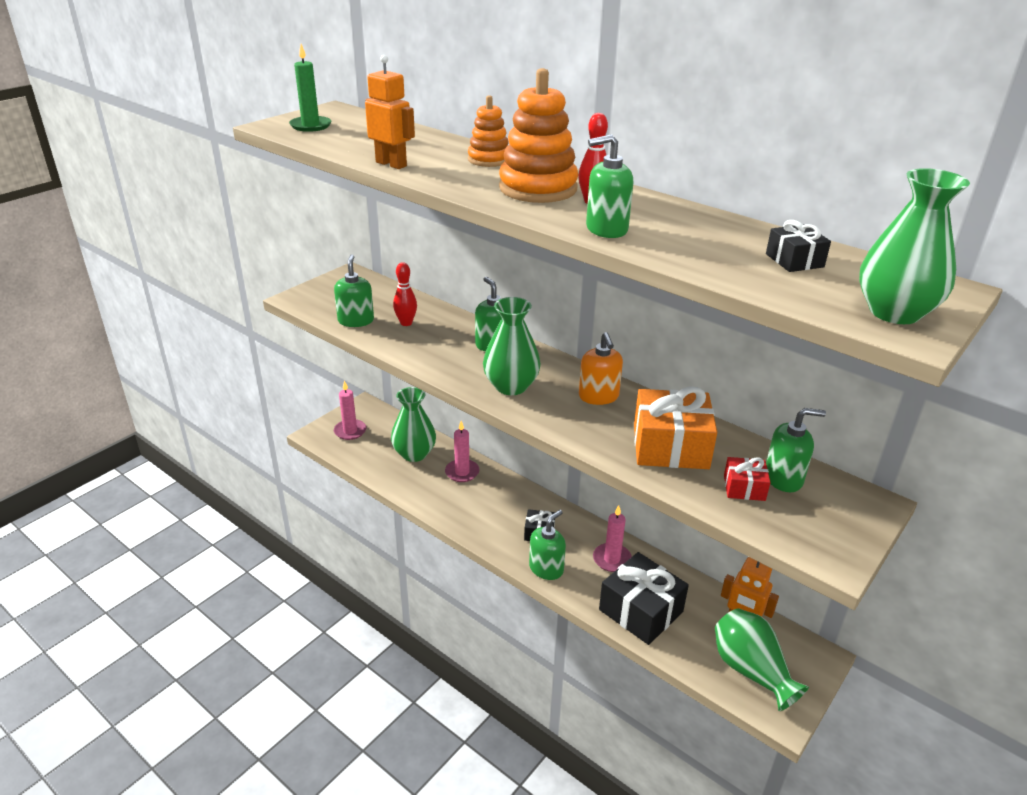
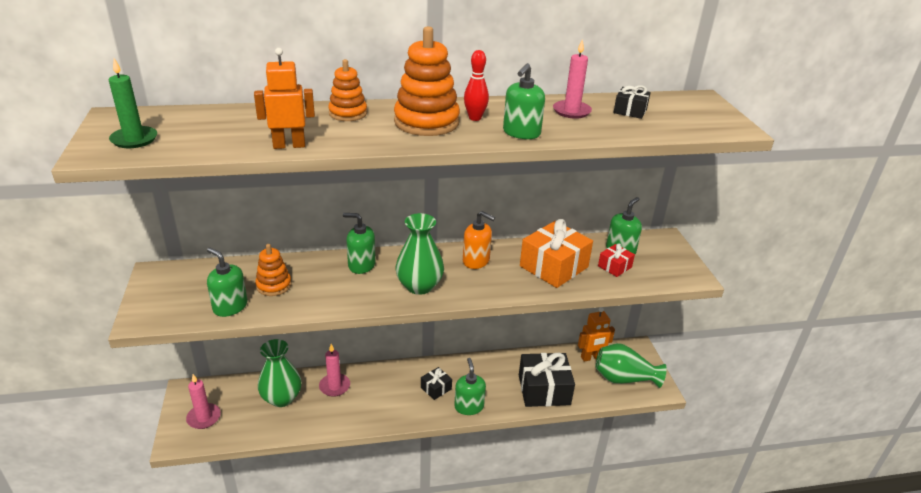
camera: 50 degrees left, 0 degrees up
red bowling pin [393,262,417,326] -> orange stacking toy [255,244,292,296]
pink candle [593,505,632,572] -> pink candle moved to [553,39,592,119]
green vase [859,168,970,324] -> none

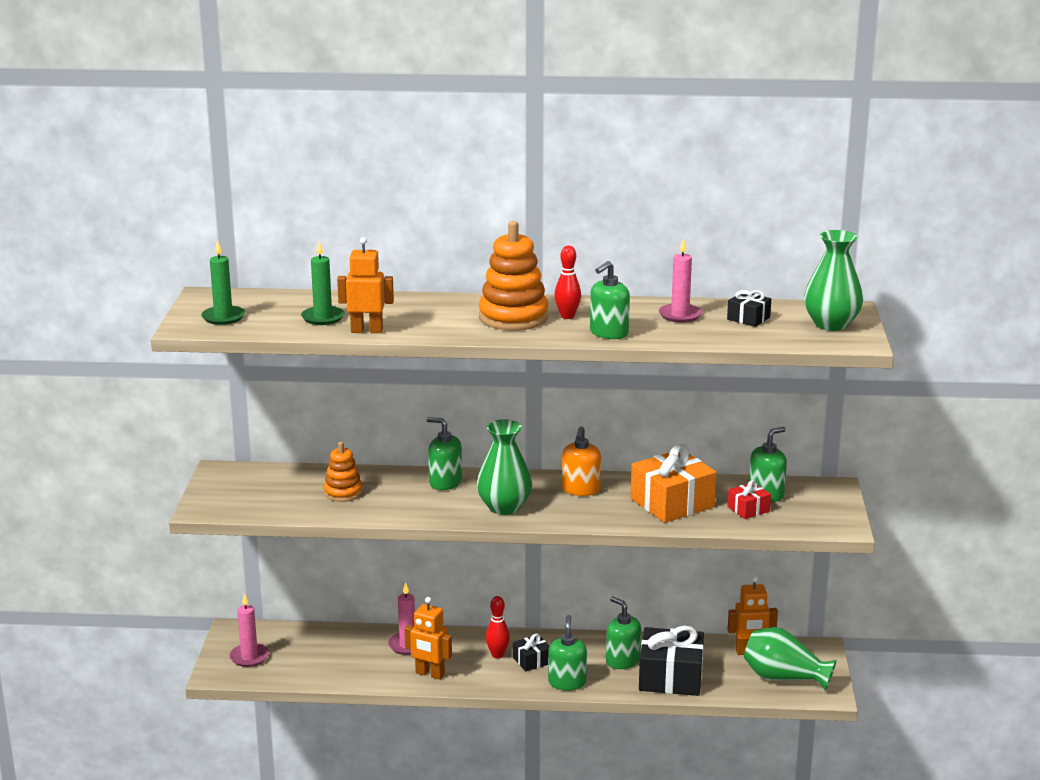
camera: 15 degrees right, 10 degrees down
green soap dispenser [207,248,247,317] -> green soap dispenser moved to [606,596,641,669]
green vase [258,339,302,407] -> green vase moved to [804,230,863,331]
orange stacking toy [328,59,367,121] -> none
orange soap dispenser [463,211,495,269] -> orange soap dispenser turned 60 degrees clockwise [562,426,601,496]
none -> green candle [301,241,345,325]
none -> orange robot [405,597,452,680]
none -> red bowling pin [486,596,510,658]

